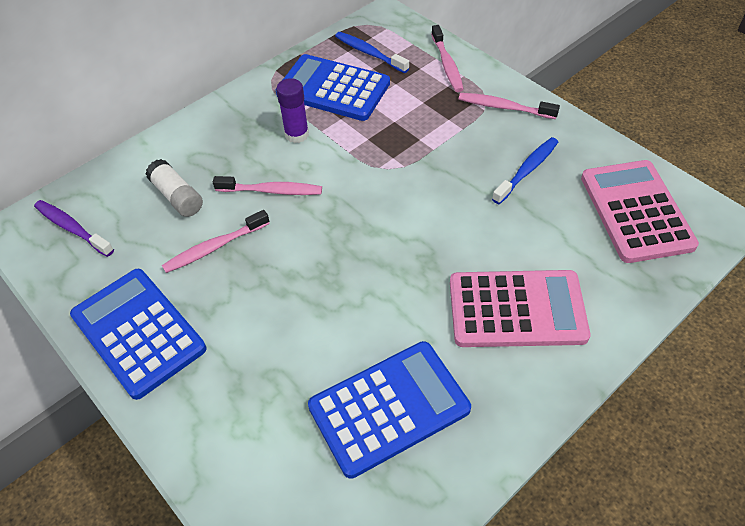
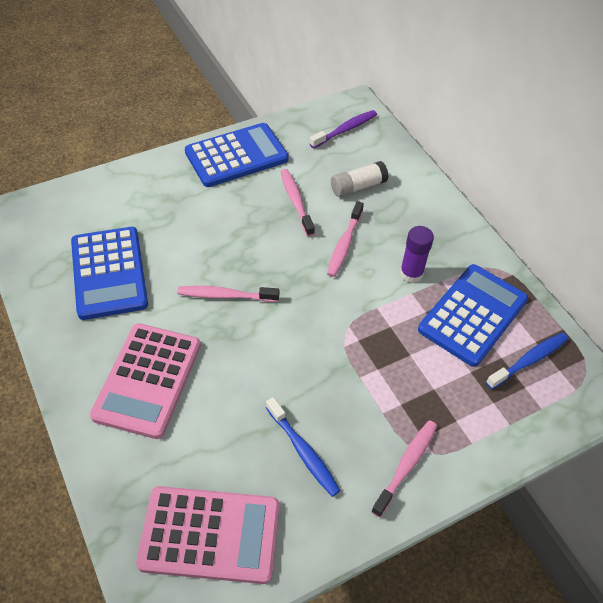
camera: 100 degrees right, 0 degrees up
pink toothbrush [431,25,464,92] -> pink toothbrush moved to [177,286,279,302]

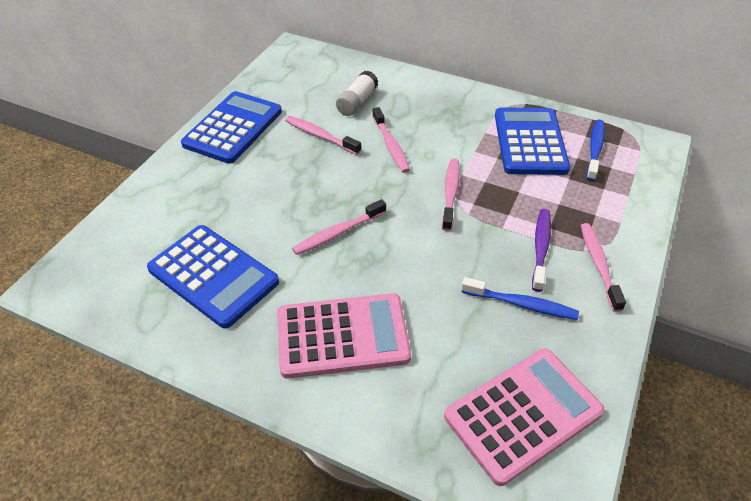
camera: 35 degrees left, 5 degrees down
pink calculator [90,323,201,439] -> pink calculator turned 75 degrees counterclockwise [277,293,411,379]
purple toothbrush [309,110,377,148] -> purple toothbrush moved to [532,209,551,292]
purple glue stick [400,226,434,283] -> none
none -> pink toothbrush [442,159,460,231]

